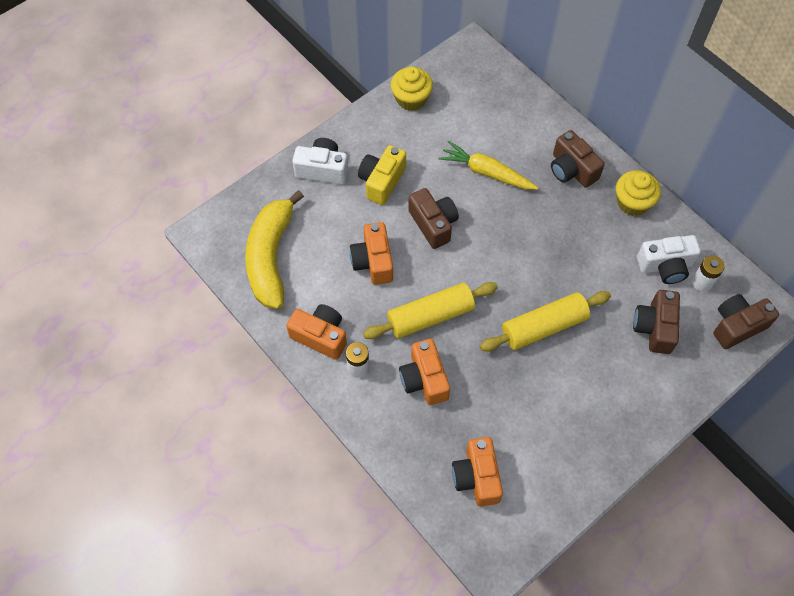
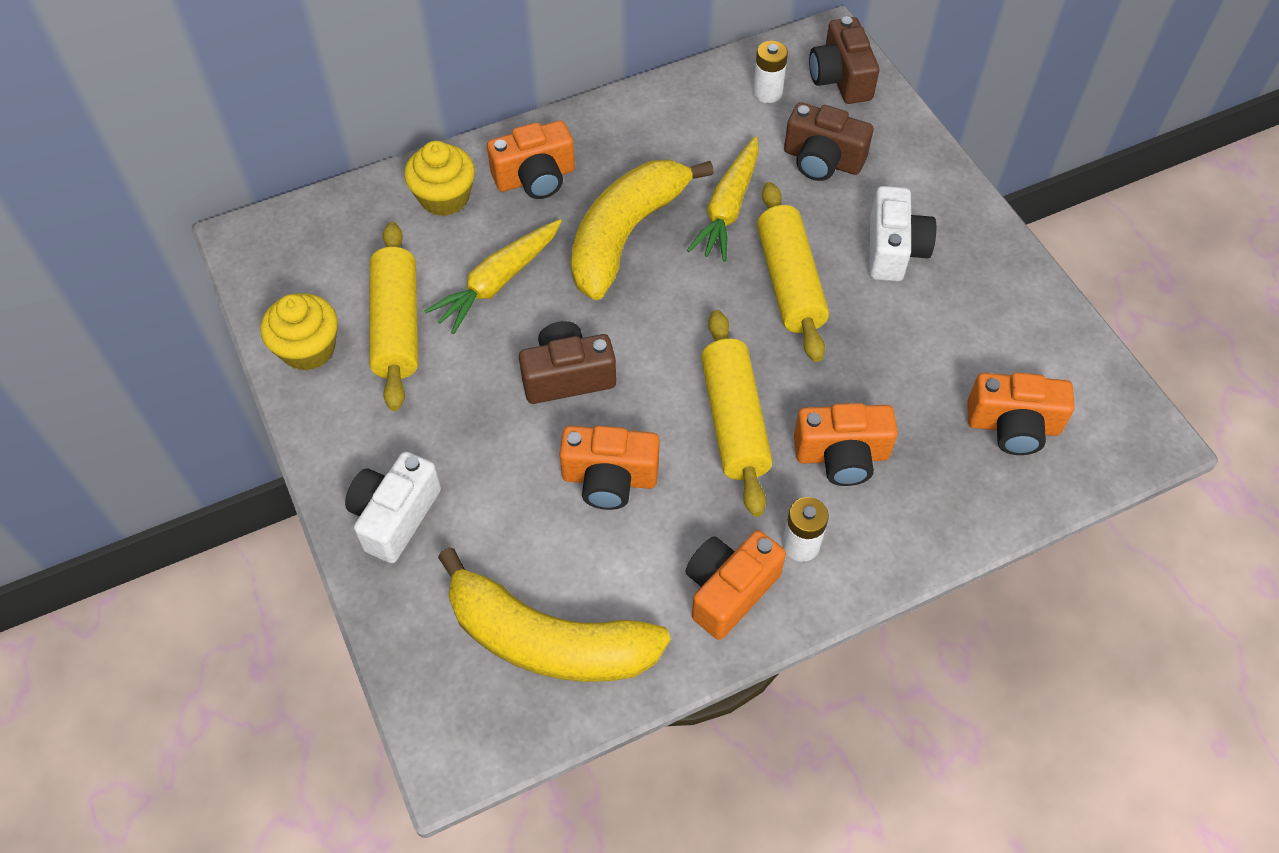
camera: 75 degrees left, 5 degrees down
yellow camera [358,145,406,205] -> none
brown camera [551,130,605,188] -> orange camera [487,121,575,199]
yellow cupcake [616,170,661,216] -> yellow cupcake moved to [404,141,475,216]
white camera [637,235,701,284] -> white camera moved to [869,186,936,282]
none -> yellow rolling pin [369,222,418,411]
none -> yellow banana [571,160,714,300]
none -> yellow carrot [687,136,759,262]

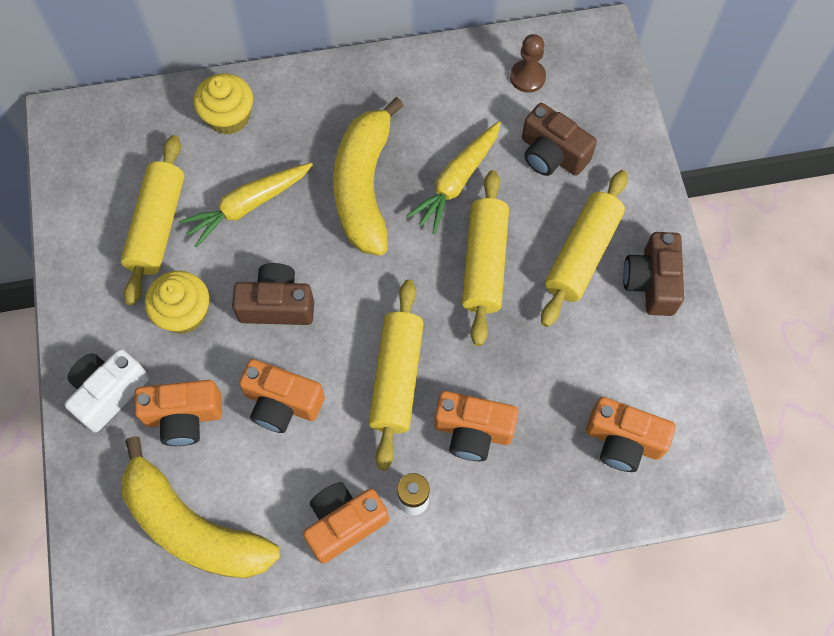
camera: 15 degrees right, 10 degrees up
yellow cupcake [261,293,338,371] -> yellow cupcake moved to [145,271,209,334]
orange camera [487,121,575,199] -> orange camera moved to [134,380,222,446]
yellow banana [571,160,714,300] -> yellow banana turned 45 degrees counterclockwise [333,97,404,256]
white battery [753,41,788,103] -> brown pawn [510,34,546,93]
brown camera [809,16,879,104] -> brown camera moved to [623,232,684,316]
white camera [869,186,936,282] -> yellow rolling pin [541,170,628,327]

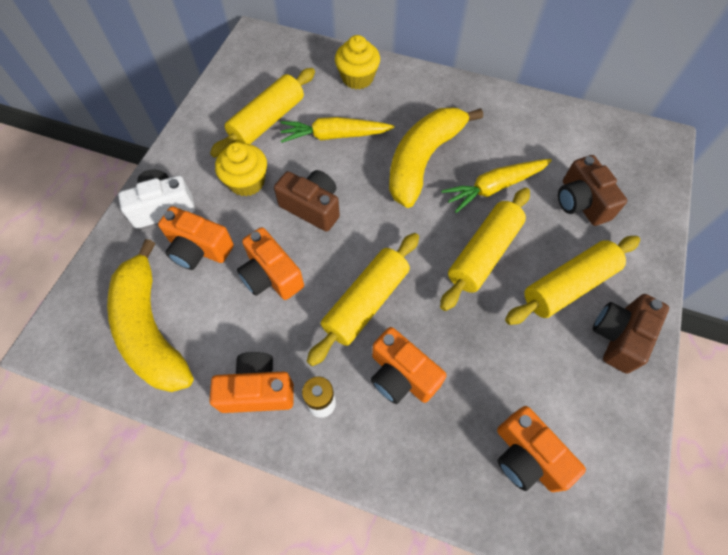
camera: 30 degrees right, 5 degrees down
brown pawn [510,34,546,93] -> none

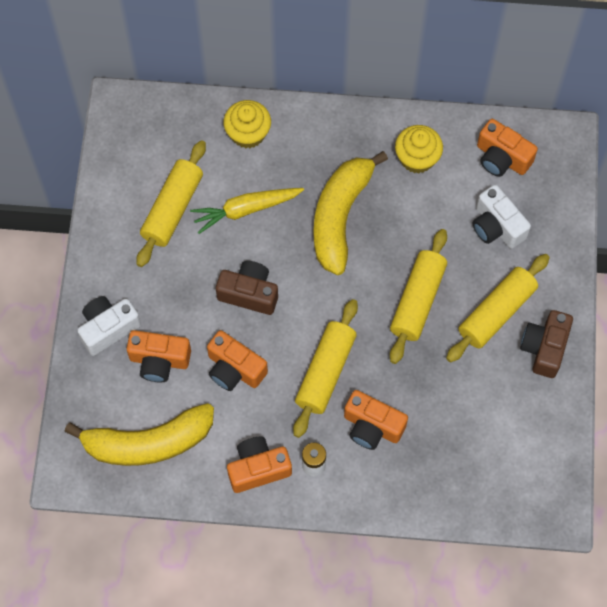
camera: 15 degrees left, 5 degrees up
yellow banana [107,239,194,392] -> yellow banana turned 60 degrees counterclockwise [64,403,214,466]
yellow cupcake [215,142,267,196] -> yellow cupcake moved to [395,125,443,173]
yellow carrot [442,159,552,213] -> none
orange camera [497,406,586,492] -> orange camera moved to [477,119,538,177]
brown camera [558,155,627,226] -> white camera [472,185,531,249]

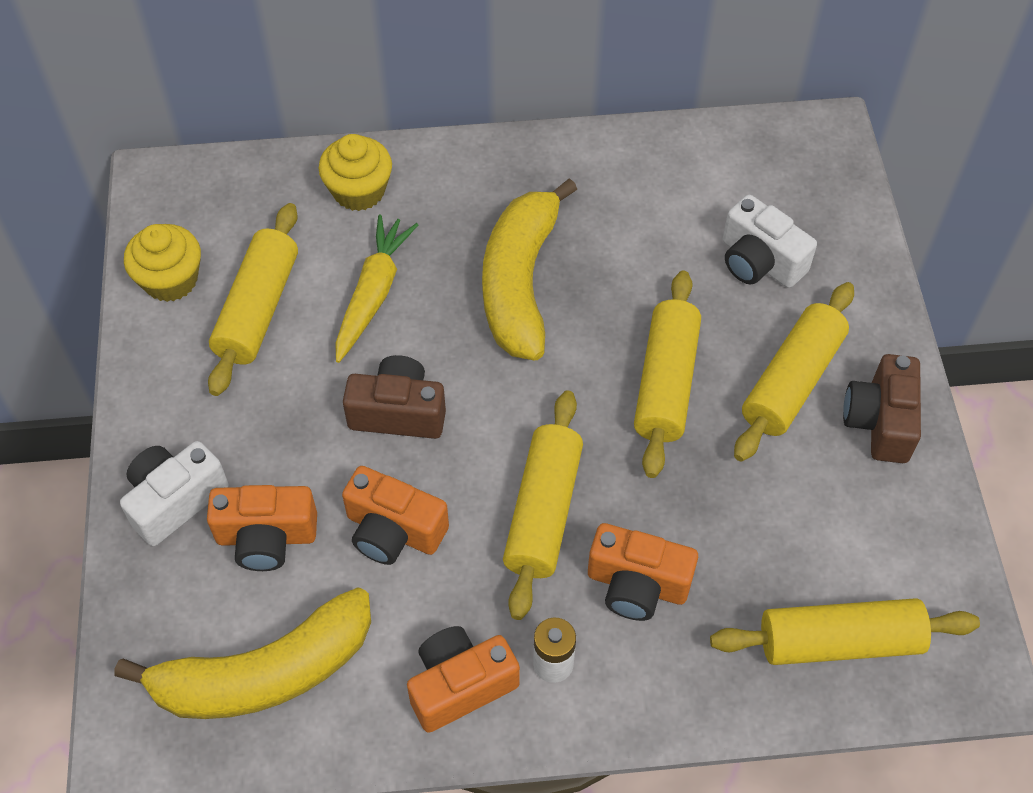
camera: 10 degrees left, 10 degrees down
yellow carrot [190,188,304,234] -> yellow carrot turned 135 degrees clockwise [335,215,418,363]
yellow cupcake [395,125,443,173] -> yellow cupcake moved to [124,224,201,302]
orange camera [477,119,538,177] -> none
none -> yellow rolling pin [710,598,980,665]

